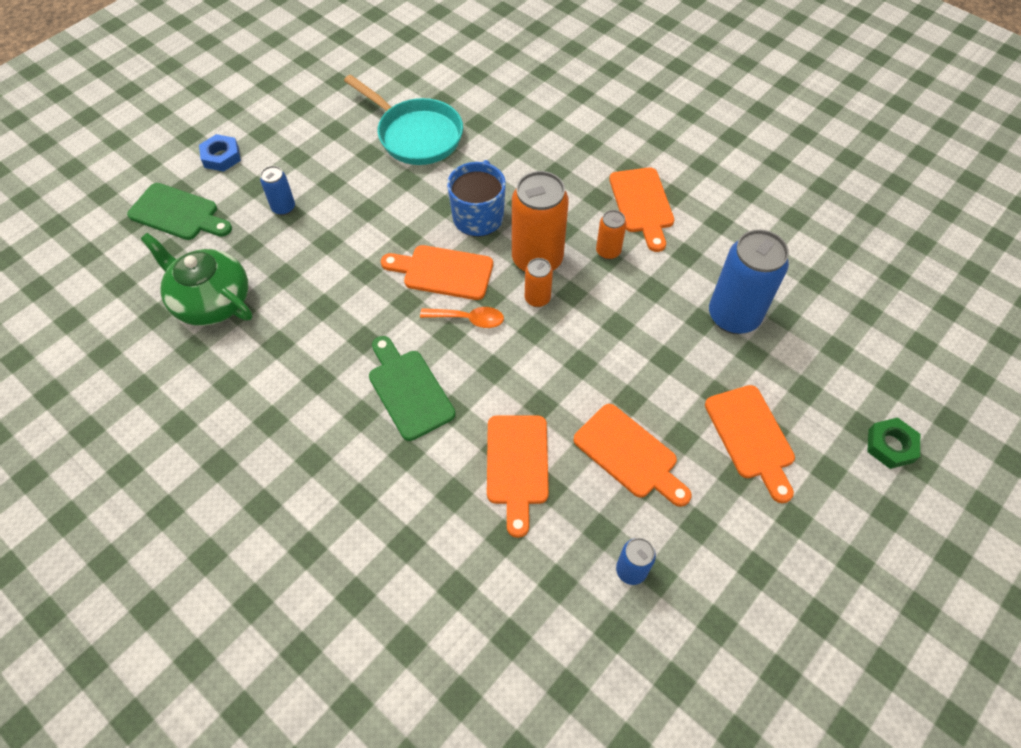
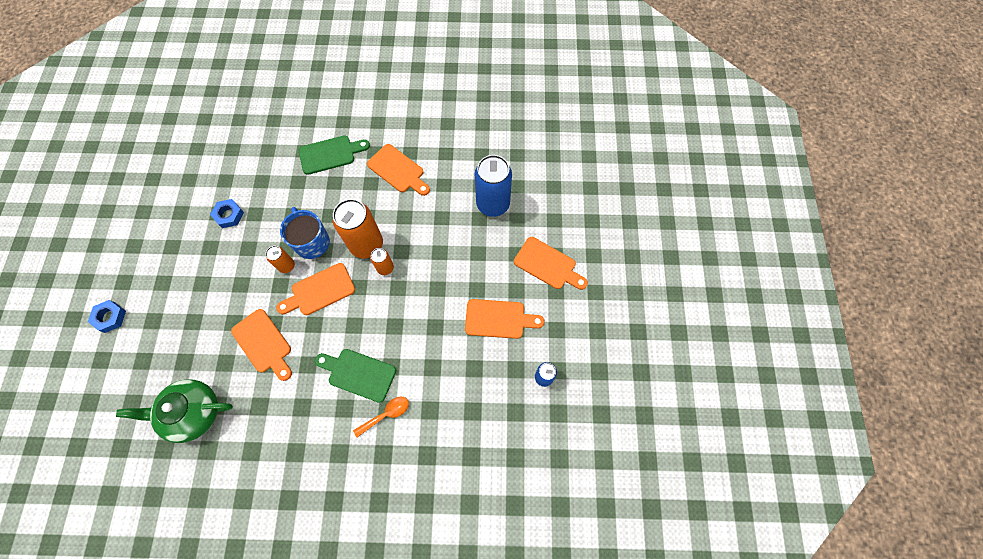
camera: 40 degrees left, 10 degrees up
green cutting board [127,183,232,240] -> green cutting board moved to [299,136,370,175]
blue can [260,166,295,215] -> none
turquoise pan [344,75,463,165] -> blue nut [210,199,244,228]
orange spoon [420,307,504,328] -> orange spoon moved to [353,397,409,437]
orange cutting board [487,415,549,538] -> orange cutting board moved to [231,309,292,381]
orange can [596,210,626,260] -> orange can moved to [266,246,295,273]
green nut [867,417,920,469] -> none

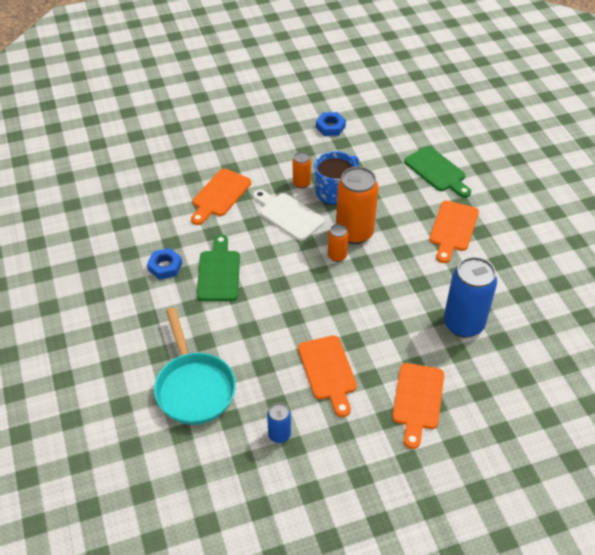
camera: 70 degrees right, 20 degrees down
blue nut [88,300,126,333] -> blue nut moved to [147,248,182,280]
green teapot [116,379,233,443] -> none
orange cutting board [276,263,355,315] -> white cutting board [253,190,325,241]
orange spoon [353,397,409,437] -> none
none -> turquoise pan [154,308,236,425]

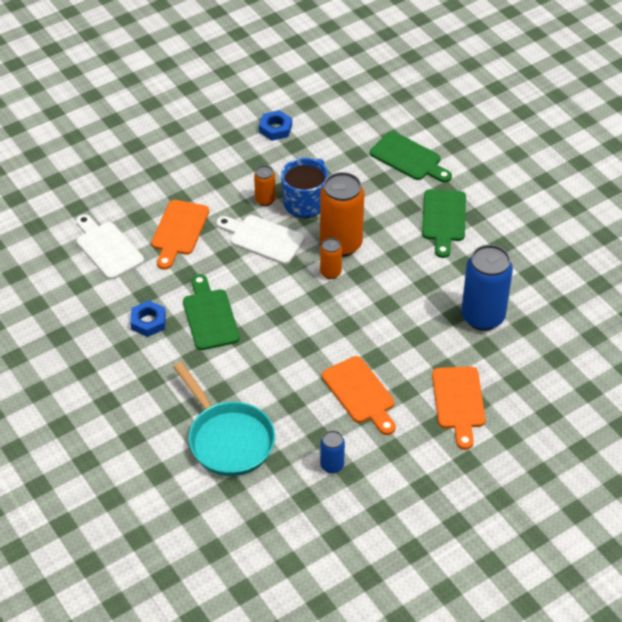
camera: 15 degrees left, 0 degrees up
orange cutting board [429,201,479,263] -> green cutting board [422,189,466,258]
none -> white cutting board [76,214,144,280]

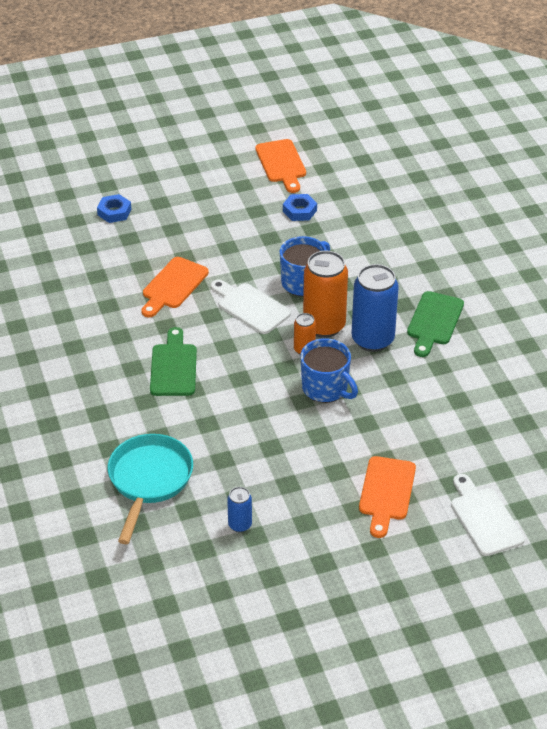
camera: 15 degrees right, 5 degrees down
white cutting board [76,214,144,280] -> white cutting board moved to [451,474,525,556]
blue nut [130,300,166,337] -> blue nut moved to [97,194,131,223]
turquoise pan [173,362,275,476] -> turquoise pan turned 150 degrees counterclockwise [108,434,193,544]
orange can [254,165,276,206] -> none
orange cutting board [322,356,396,435] -> orange cutting board moved to [255,139,306,193]
green cutting board [370,131,452,183] -> none
blue can [461,245,513,331] -> blue can moved to [352,264,399,352]
none -> blue mug [300,338,358,403]

